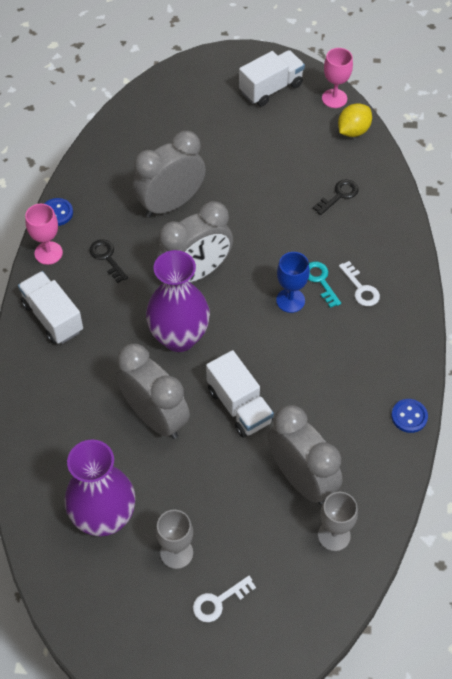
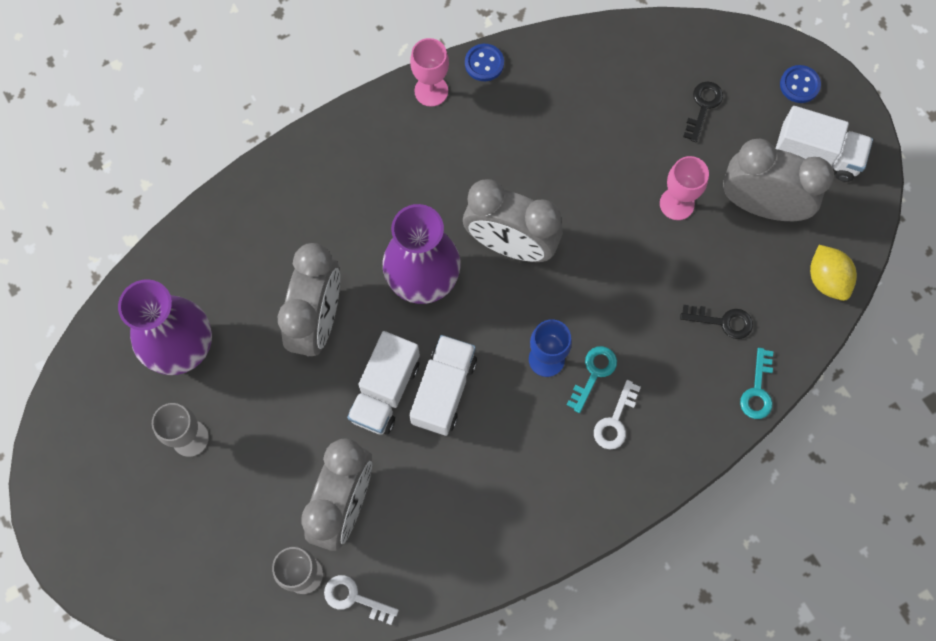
camera: 55 degrees right, 15 degrees up
white truck [18,271,83,344] -> white truck moved to [409,335,477,436]
black key [89,240,128,283] -> black key moved to [683,81,723,142]
grey clock [132,130,206,218] -> grey clock moved to [723,139,834,221]
white key [193,576,256,622] -> white key moved to [324,575,399,625]
pink goblet [322,48,353,108] -> pink goblet moved to [660,156,709,220]
yellow lemon [338,103,372,137] -> yellow lemon turned 60 degrees clockwise [810,245,857,301]
blue button [391,399,428,433] -> blue button moved to [780,65,821,103]
none -> turquoise key [740,348,773,419]

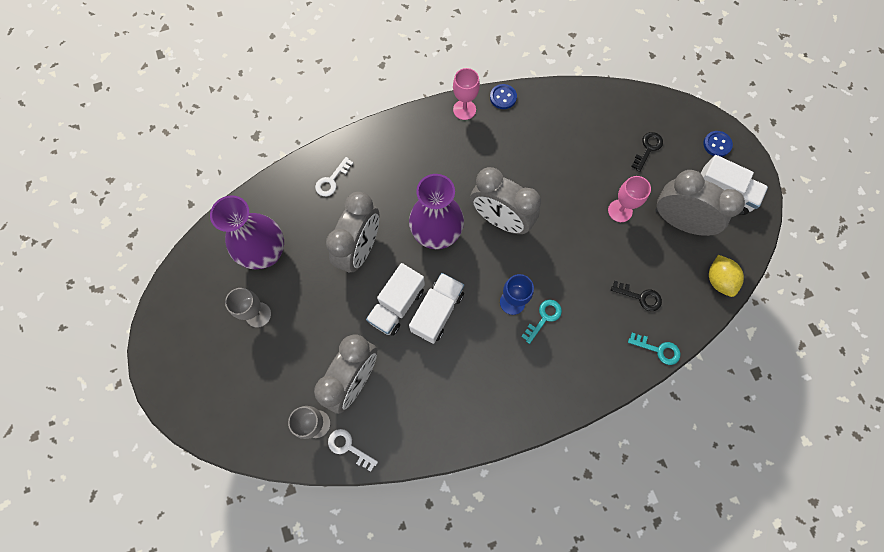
camera: 10 degrees right, 0 degrees up
white key [594,380,641,449] -> white key moved to [315,157,353,196]
turquoise key [740,348,773,419] -> turquoise key turned 90 degrees counterclockwise [628,333,680,365]

